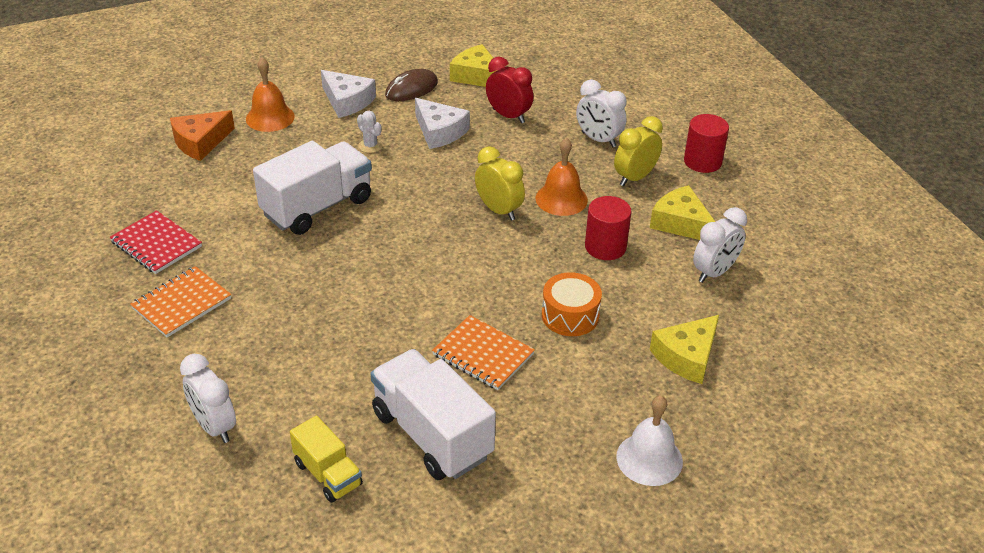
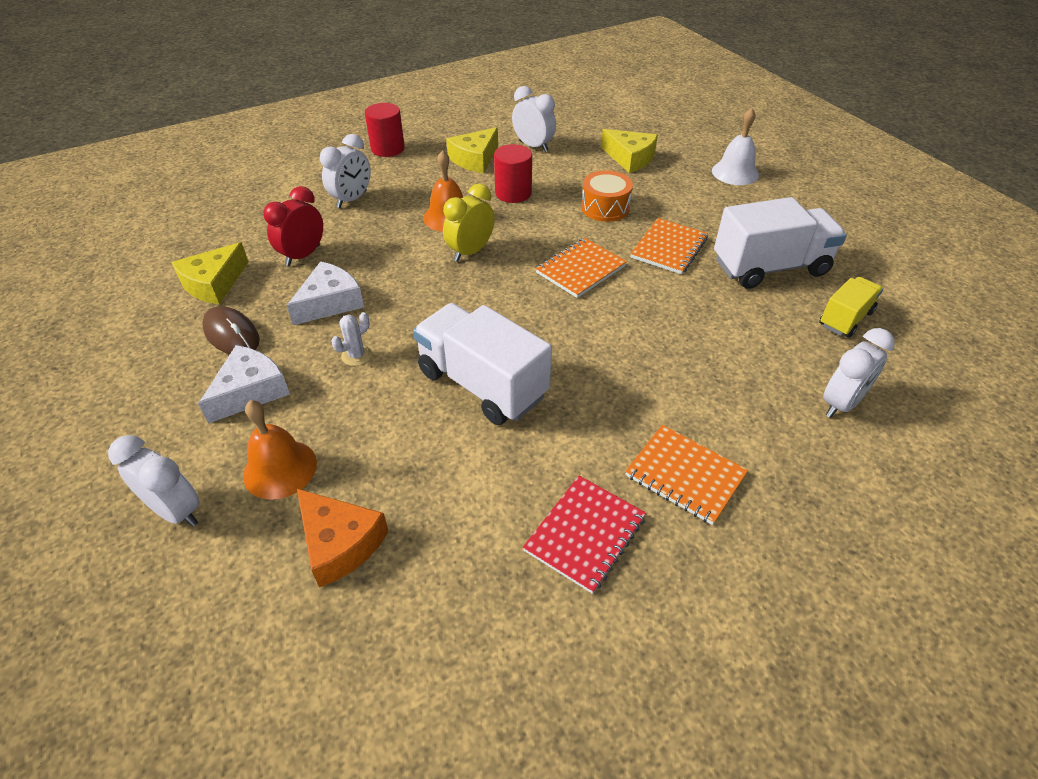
camera: 95 degrees left, 5 degrees up
white truck [370,349,496,480] -> white truck turned 150 degrees counterclockwise [714,197,847,289]
yellow clock [614,116,663,186] -> none
none -> white clock [108,435,200,527]
none -> orange notebook [535,238,627,298]

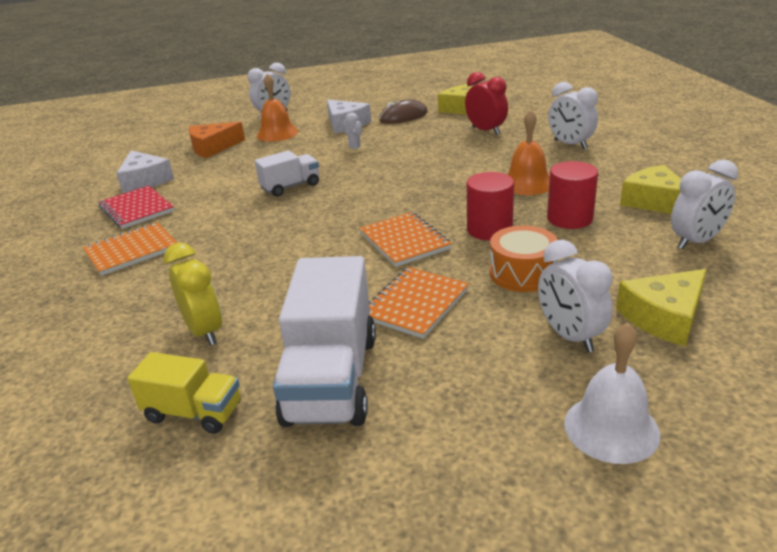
camera: 110 degrees right, 15 degrees down
white cheese [286,261,364,325] -> white cheese moved to [116,150,174,193]
red cylinder [365,103,405,157] -> red cylinder moved to [467,172,514,240]
white truck [413,303,552,425] -> white truck [255,150,319,197], size x0.56
yellow clock [443,183,494,262] -> yellow clock moved to [164,243,222,346]
orange notebook [630,218,708,274] -> orange notebook turned 75 degrees clockwise [369,267,469,339]
yellow truck [819,277,883,338] -> yellow truck turned 45 degrees counterclockwise [127,352,241,434]
white clock [823,328,895,418] -> white clock moved to [538,240,613,352]

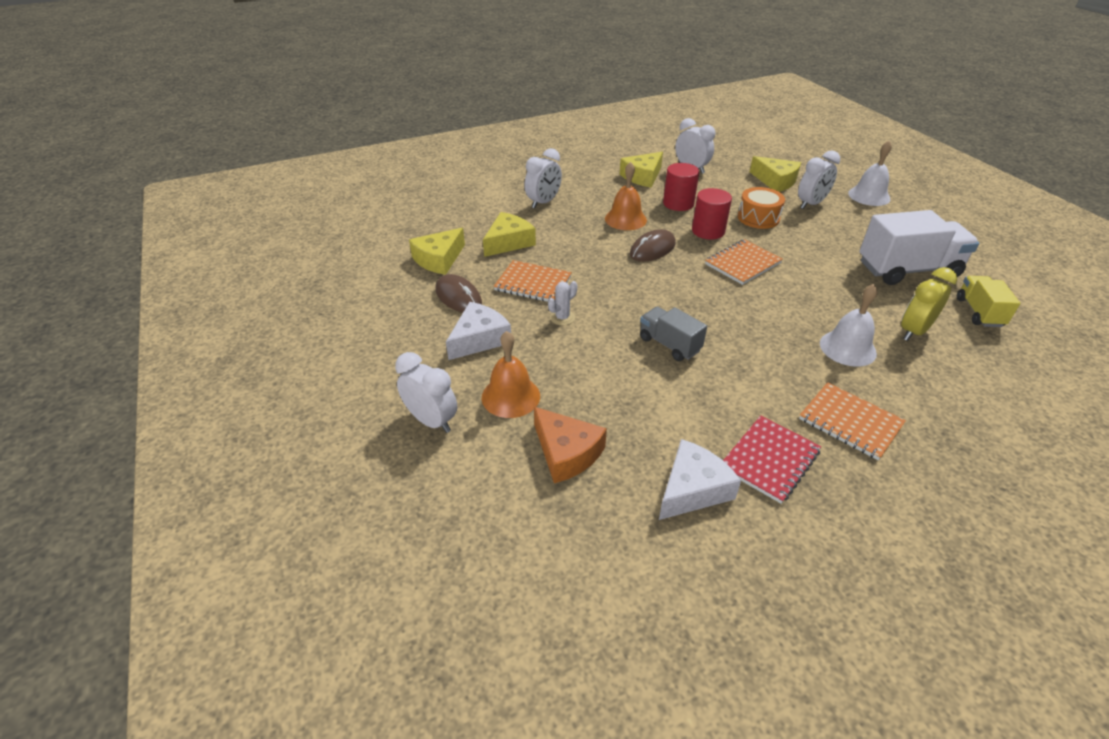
camera: 105 degrees left, 10 degrees up
white truck [255,150,319,197] -> grey truck [640,307,707,361]
orange notebook [369,267,469,339] -> orange notebook moved to [494,260,572,302]
red clock [465,72,508,135] -> yellow cheese [483,212,536,257]
none -> brown mouse [630,229,676,262]
none -> white bell [820,284,878,367]

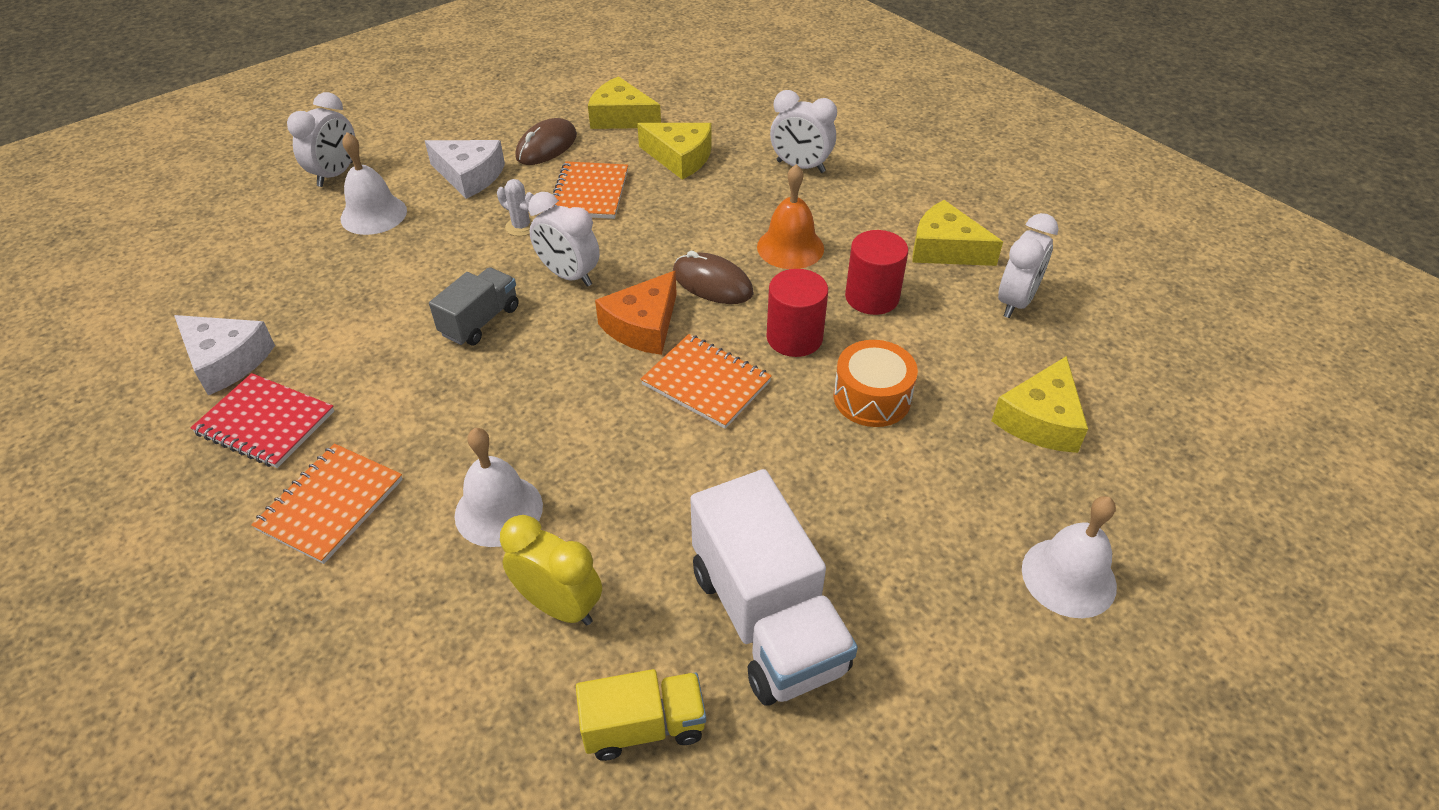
camera: 75 degrees right, 5 degrees up
orange bell [482,331,540,418] -> white bell [341,132,407,235]
orange cheese [534,407,607,483] -> orange cheese moved to [595,271,677,355]
white clock [798,151,840,209] -> white clock moved to [528,192,600,287]

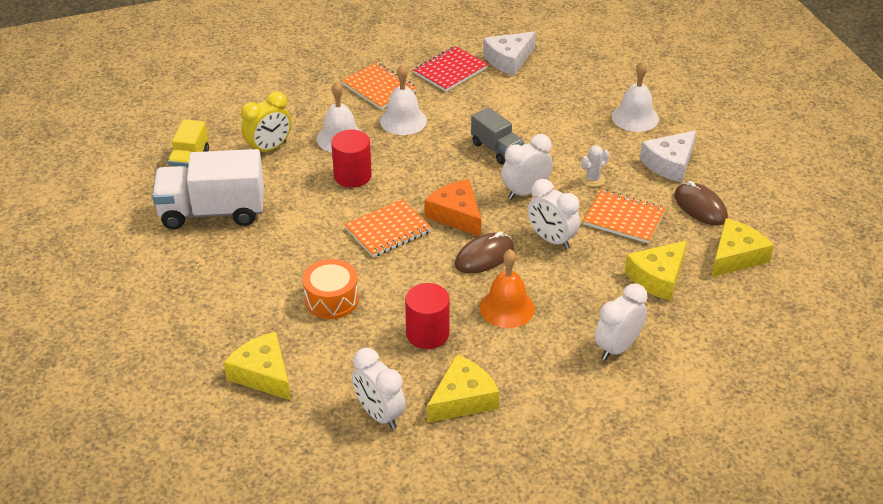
camera: 110 degrees right, 5 degrees down
white clock [287,92,355,187] -> white clock moved to [528,179,580,250]
red cylinder [767,269,828,357] -> red cylinder moved to [331,130,372,188]
white bell [1022,496,1117,618] -> white bell moved to [380,64,427,135]

